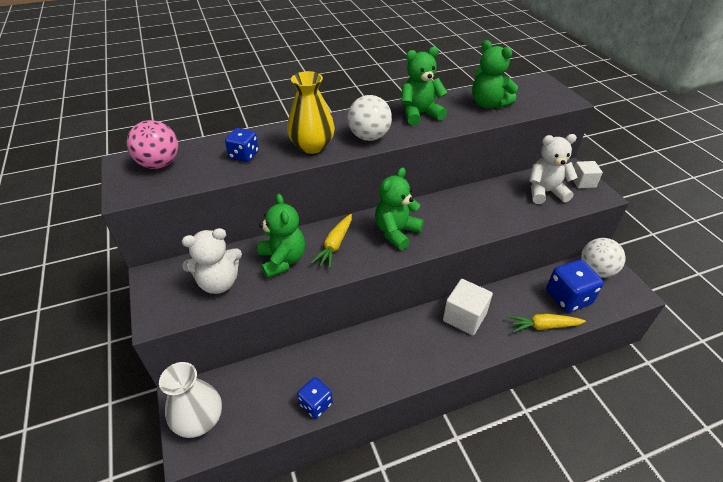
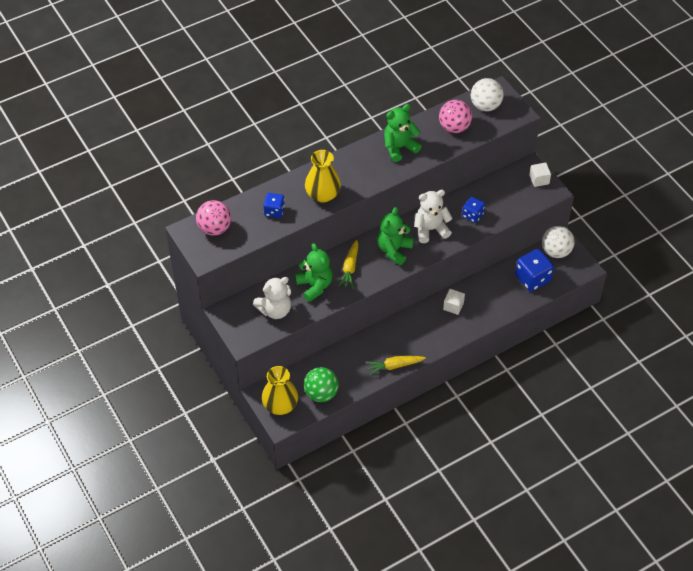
camera: 10 degrees left, 10 degrees up
white vase [159,362,222,438] -> yellow vase [262,366,298,415]
blue dice [297,377,333,419] -> blue dice moved to [462,197,485,223]
white ball [348,95,392,141] -> white ball moved to [471,78,504,111]
white cube [443,279,493,336] -> white cube [443,289,465,315], size x0.63
green teddy bear [472,40,518,109] -> pink ball [439,100,472,133]
yellow carrot [508,314,586,332] -> yellow carrot moved to [366,356,426,375]
white teddy bear [529,134,578,204] -> white teddy bear moved to [414,190,453,243]
none -> green ball [304,367,339,402]

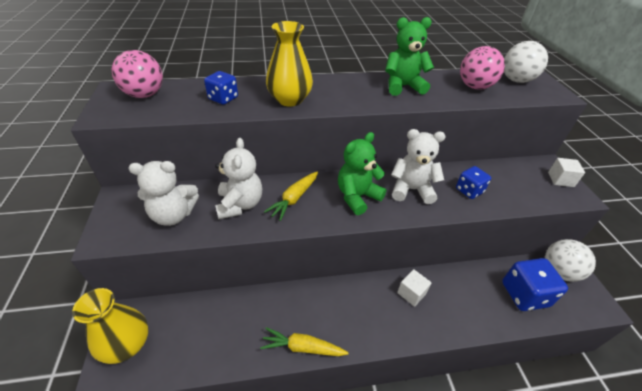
camera: 20 degrees right, 10 degrees down
green teddy bear [295,243,333,302] -> white teddy bear [215,138,262,219]
green ball [304,367,339,402] -> none

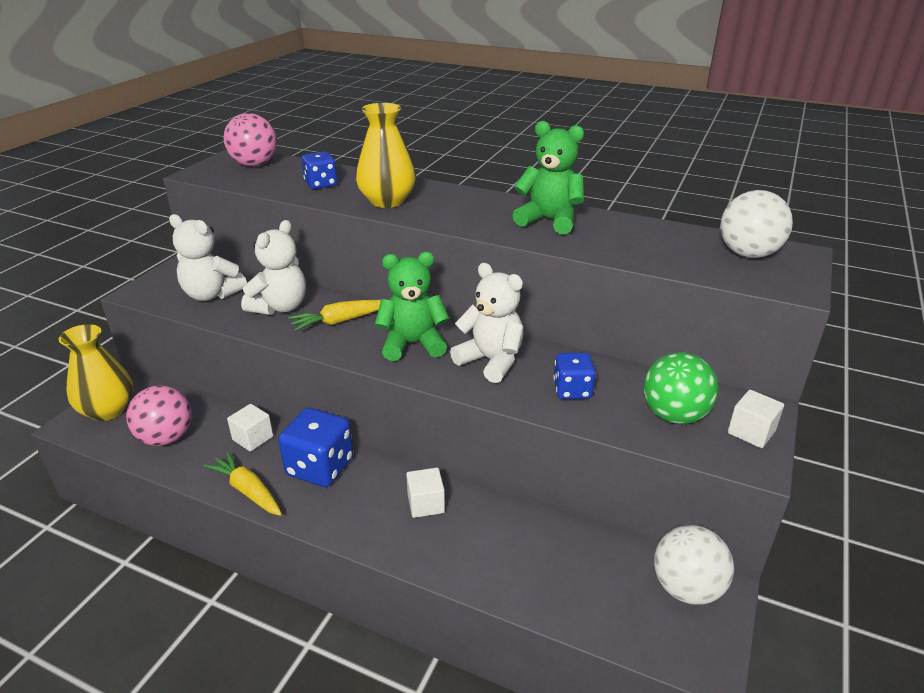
camera: 35 degrees right, 10 degrees down
pink ball [460,46,505,90] -> pink ball moved to [126,385,192,446]
blue dice [502,258,568,311] -> blue dice moved to [278,408,353,487]
none -> white cube [227,404,273,452]
none -> green ball [643,352,719,424]

